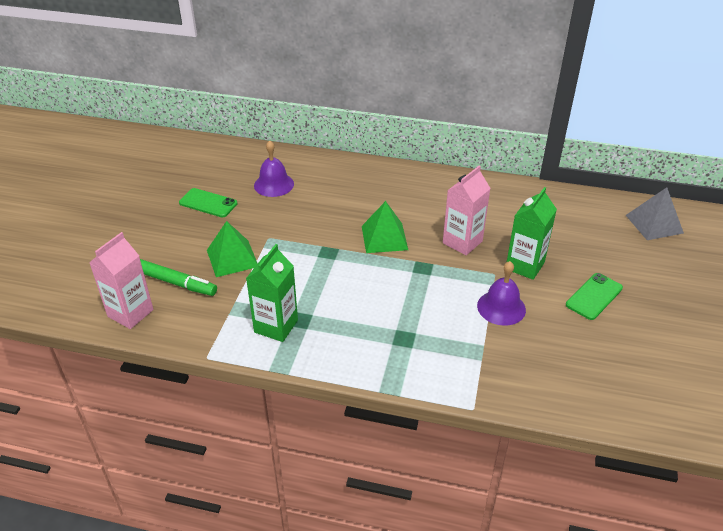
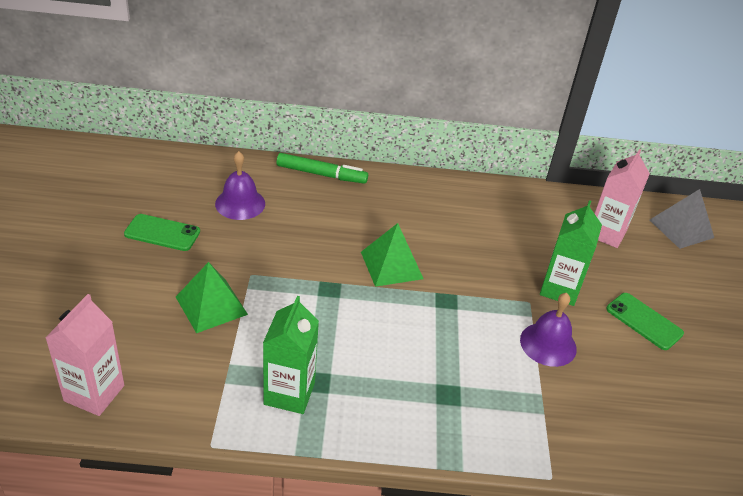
camera: 15 degrees left, 0 degrees up
green marker [140,259,217,296] -> green marker moved to [276,153,368,184]
pink carton [443,166,491,255] -> pink carton moved to [594,149,650,248]
green phone [566,273,623,320] -> green phone turned 75 degrees counterclockwise [606,293,684,350]

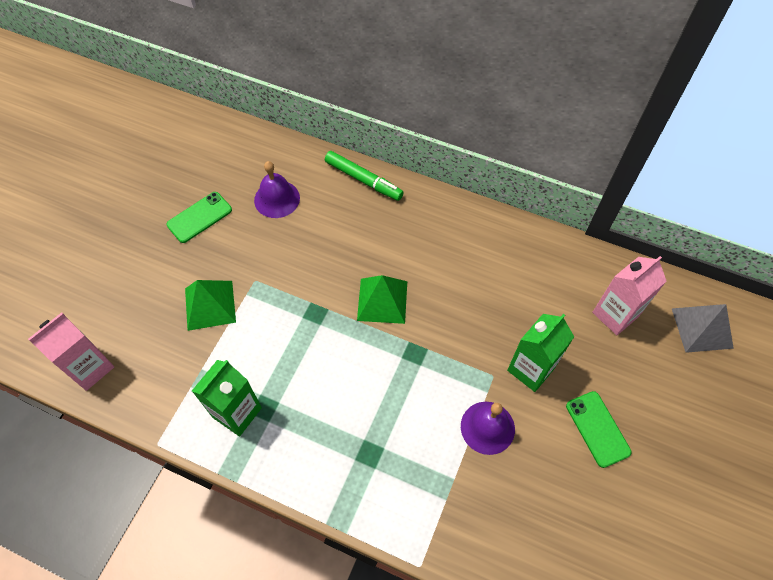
camera: 25 degrees right, 20 degrees up
green phone [124,214,200,251] -> green phone turned 75 degrees counterclockwise [166,192,232,243]

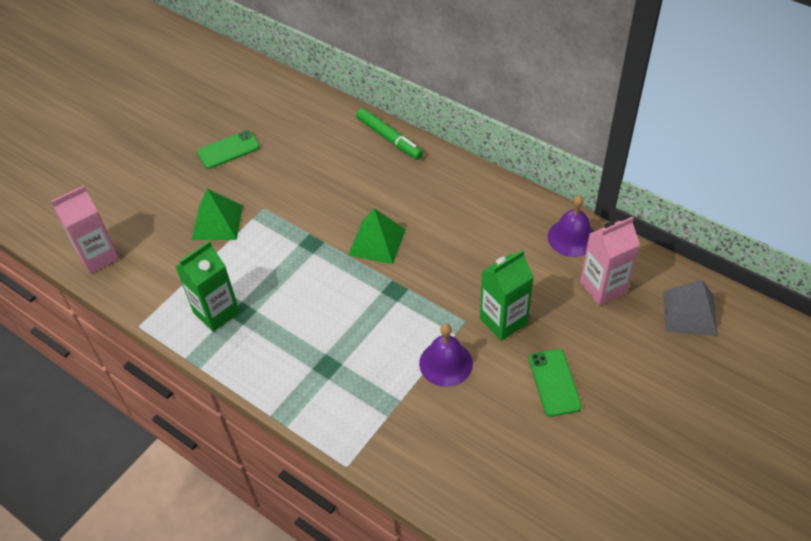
camera: 15 degrees right, 10 degrees down
purple bell [254,161,300,218] -> purple bell moved to [548,195,594,257]

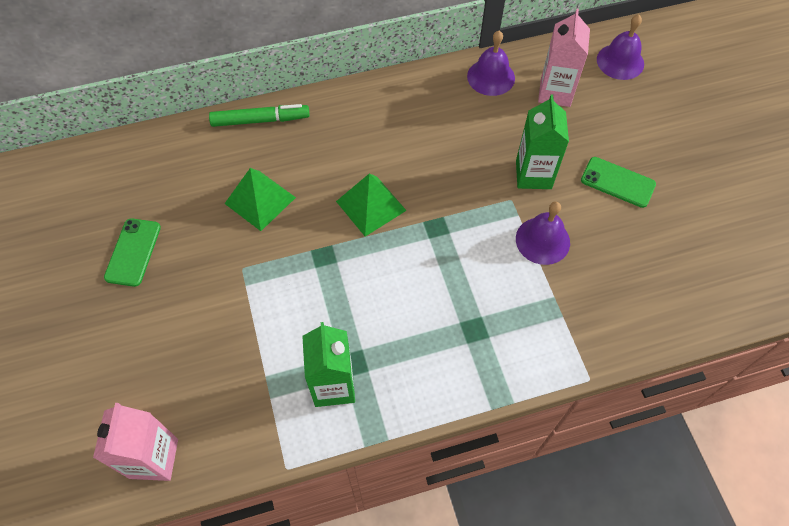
camera: 55 degrees left, 10 degrees up
green pyramid [192,189,243,240] -> green pyramid moved to [224,168,296,231]
grey pyramid [663,280,717,336] -> purple bell [597,14,644,80]

